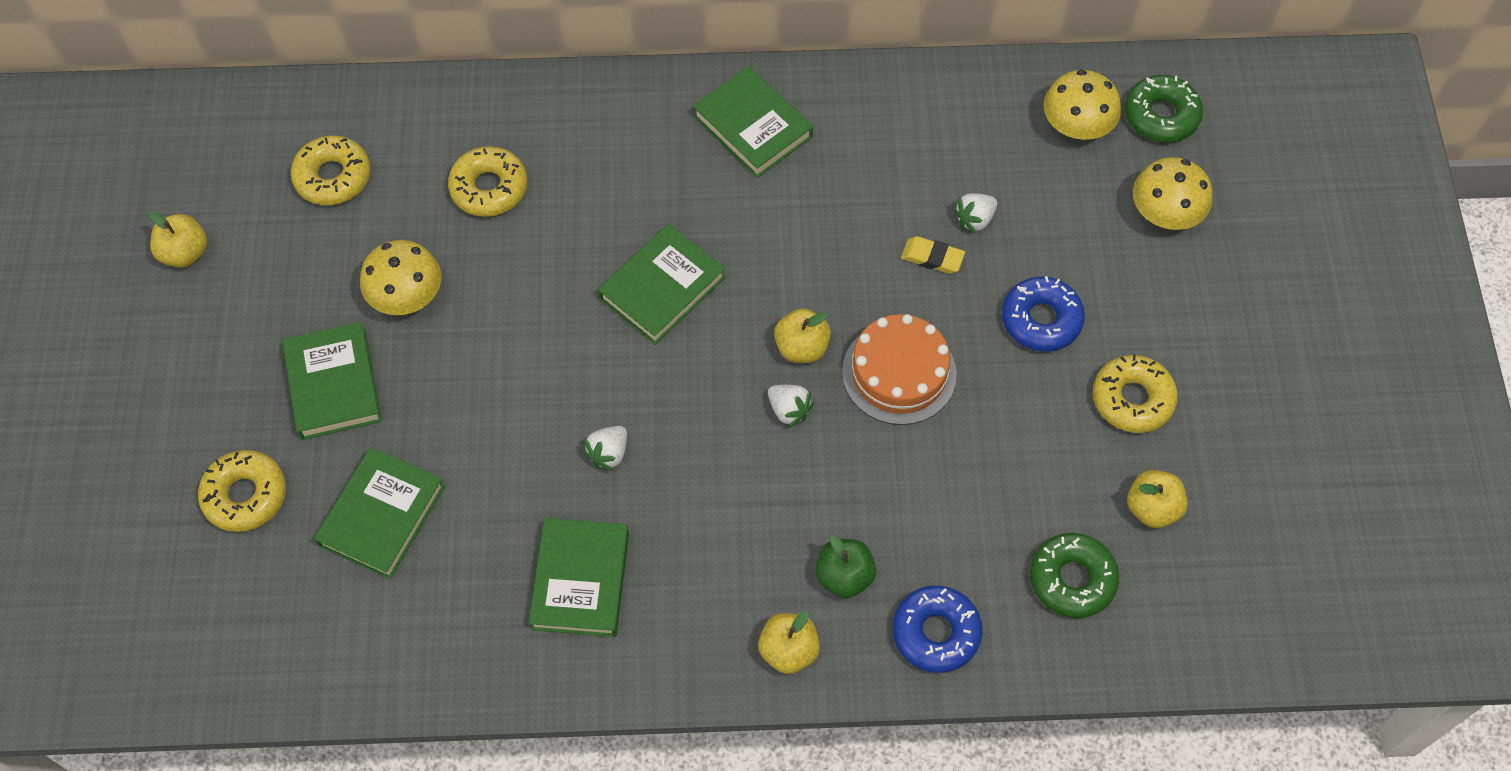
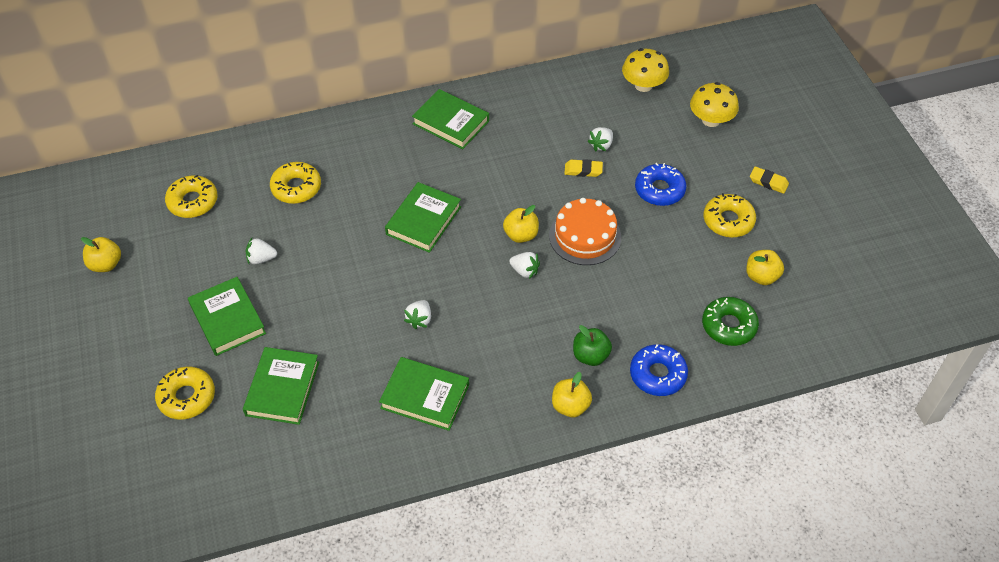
camera: 15 degrees left, 10 degrees down
yellow mushroom [360,240,441,315] -> white strawberry [246,238,277,265]
green book [529,518,629,637] -> green book turned 60 degrees counterclockwise [379,357,469,431]
green donut [1125,75,1203,143] -> none
none -> yellow eraser [750,166,789,194]

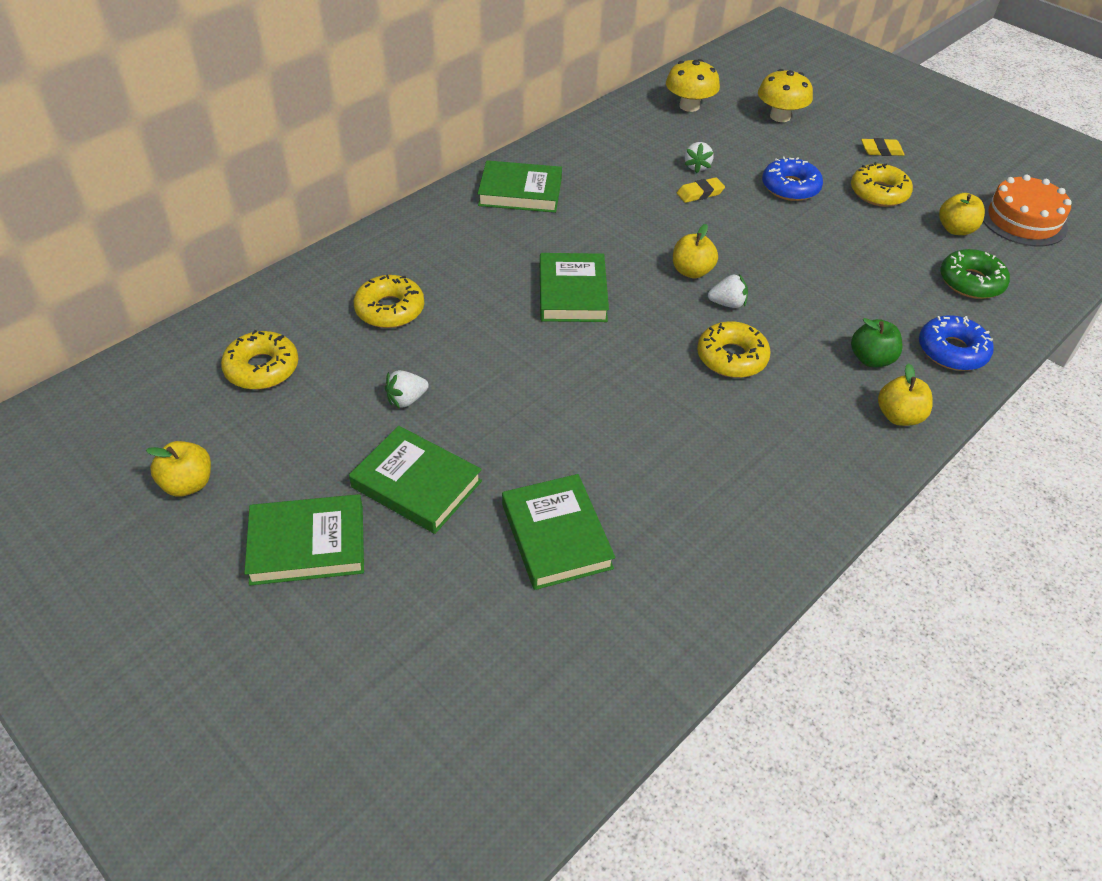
camera: 30 degrees left, 5 degrees down
yellow donut [155,366,215,420] -> yellow donut moved to [697,321,771,378]
green book [379,357,469,431] -> green book moved to [244,494,364,586]
white strawberry [404,300,431,329] -> none
orange cake [549,198,621,265] -> orange cake moved to [983,174,1072,246]

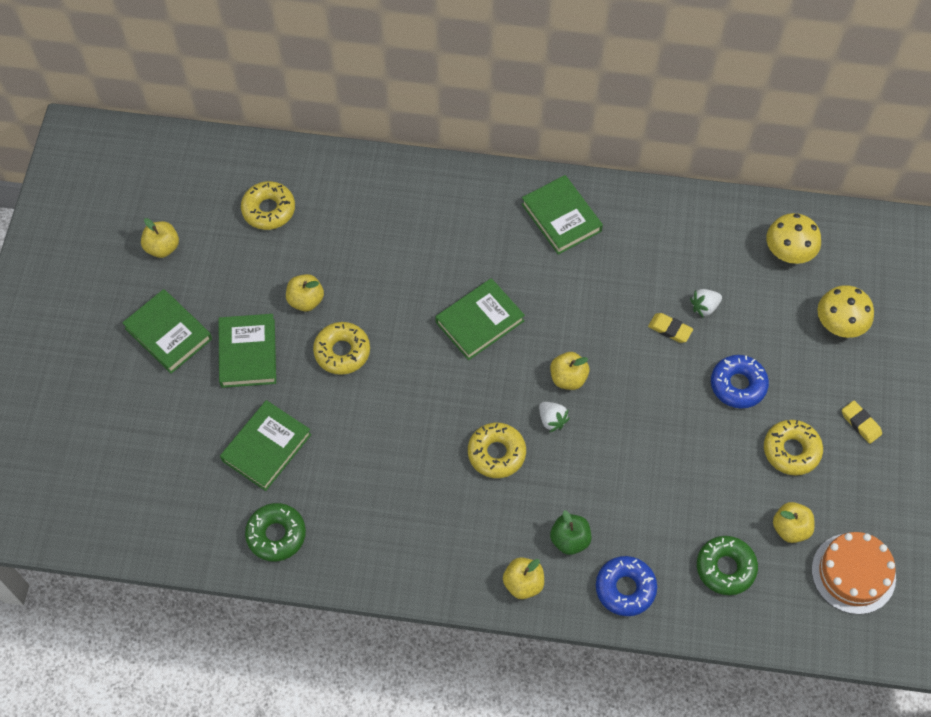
camera: 55 degrees right, 15 degrees up
yellow donut [354,275,424,328] -> yellow donut moved to [313,322,370,375]
white strawberry [385,370,429,409] -> yellow apple [286,274,324,311]
none -> green donut [245,503,306,561]

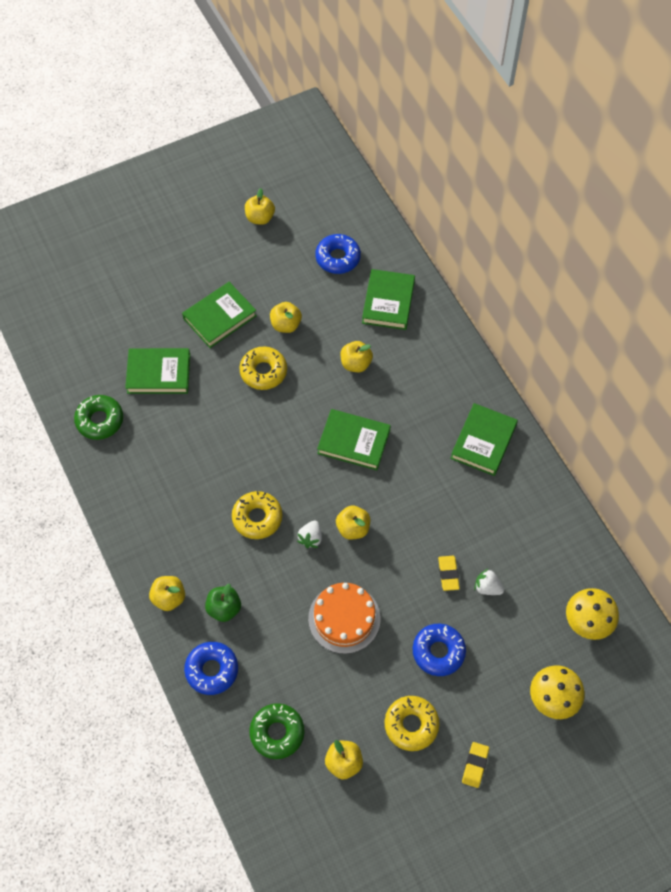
camera: 55 degrees right, 0 degrees up
green book [122,289,212,374] -> green book moved to [362,269,415,330]
yellow donut [241,181,295,230] -> blue donut [315,234,361,274]
orange cake [812,532,896,614] -> orange cake moved to [308,583,381,654]
none -> yellow apple [341,341,373,372]

